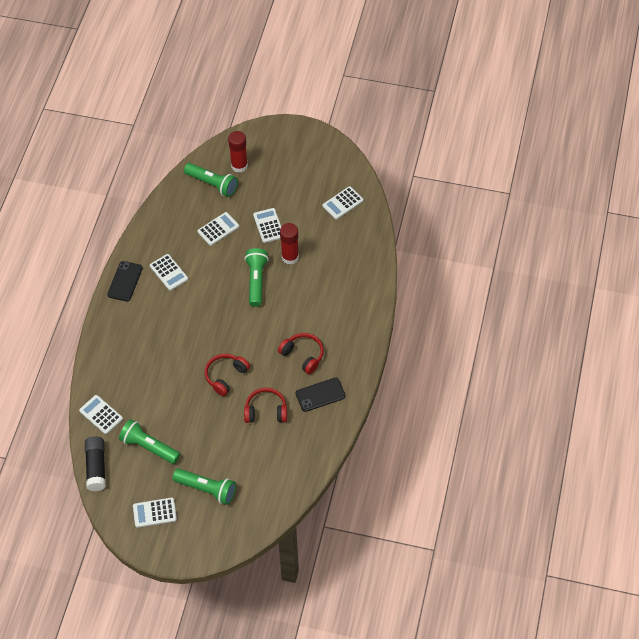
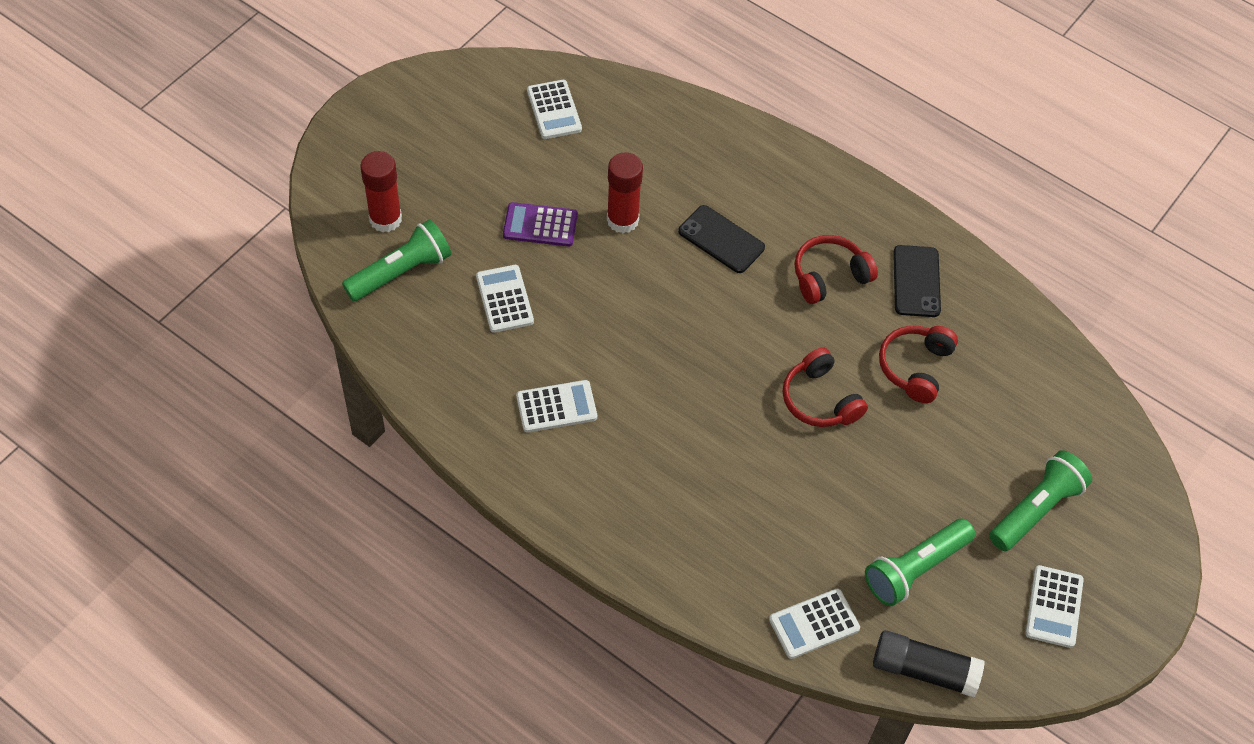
camera: 70 degrees left, 0 degrees up
black phone [107,261,143,302] -> black phone moved to [678,205,765,273]
green flashlight [245,248,269,307] -> none
white calculator [253,208,281,243] -> purple calculator [503,202,578,247]

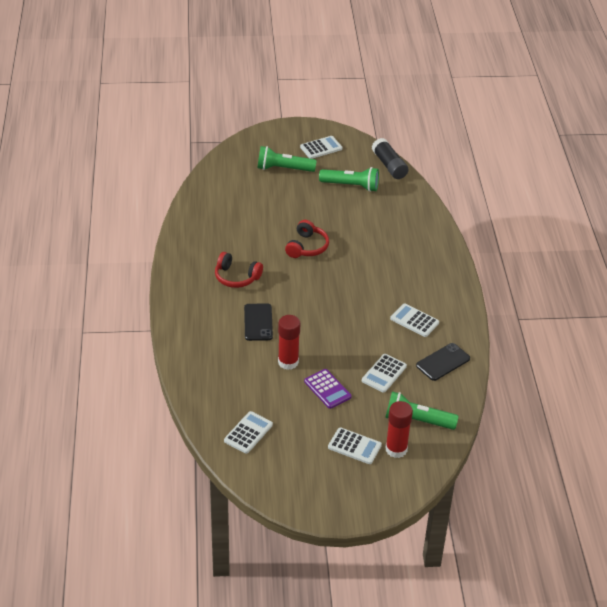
camera: 130 degrees left, 15 degrees down
white calculator [769,589,860,659] -> white calculator moved to [328,427,382,464]
red headphones [879,326,958,403] -> none
black phone [893,245,941,317] -> black phone moved to [416,343,470,381]

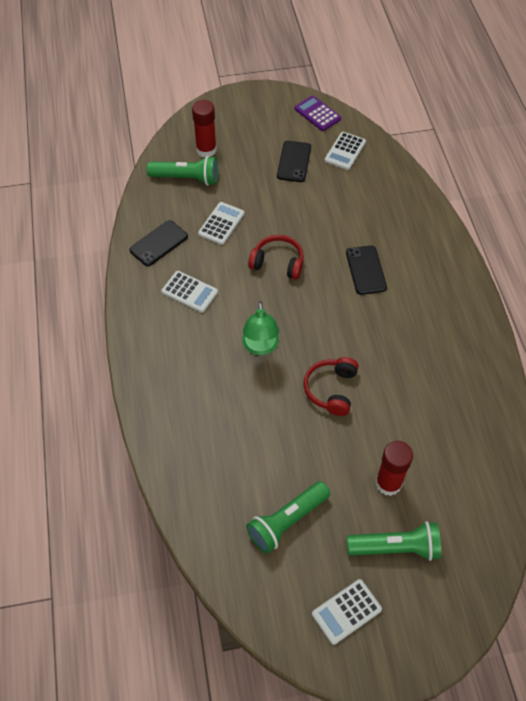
camera: 175 degrees right, 15 degrees up
red headphones [215,252,263,288] -> red headphones moved to [248,235,304,280]
red glue stick [278,315,300,370] -> red glue stick moved to [376,441,413,496]
purple calculator [304,369,352,409] -> purple calculator moved to [294,96,341,131]
green flashlight [319,167,379,192] -> green flashlight turned 45 degrees counterclockwise [246,481,330,554]
white calculator [328,427,382,464] -> none
black glue stick [372,138,409,179] -> none
none -> green lamp [242,301,279,355]
none -> black phone [277,141,311,182]

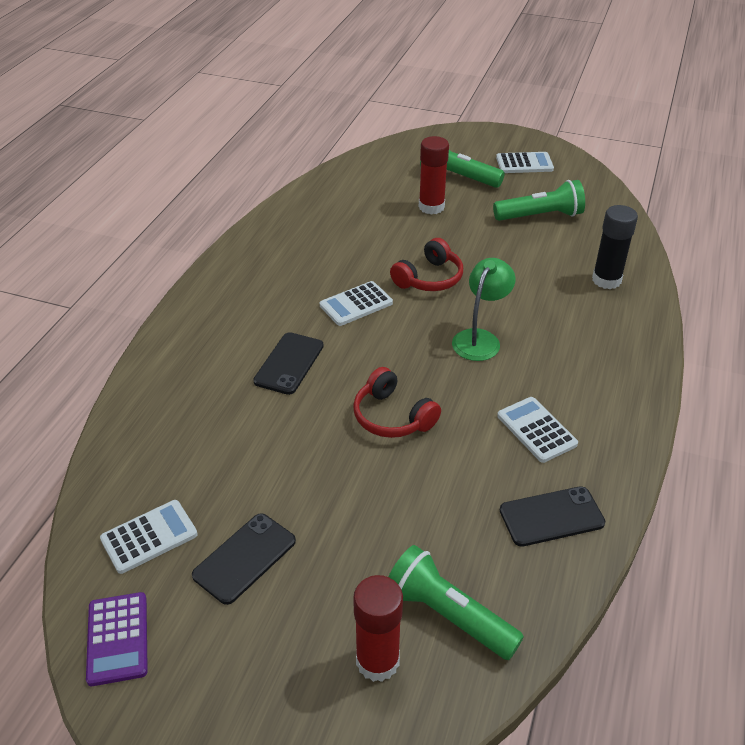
camera: 150 degrees left, 15 degrees down
white calculator [198,202,244,245] -> white calculator moved to [320,281,393,326]
none -> black glue stick [592,205,638,289]

